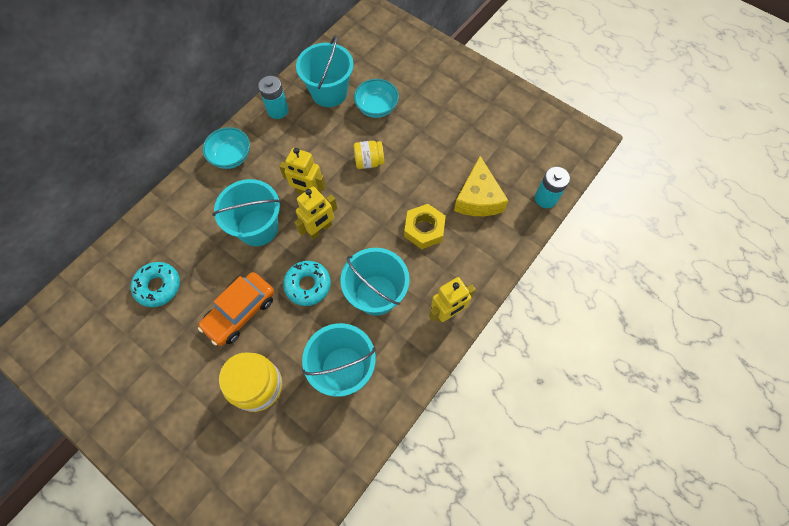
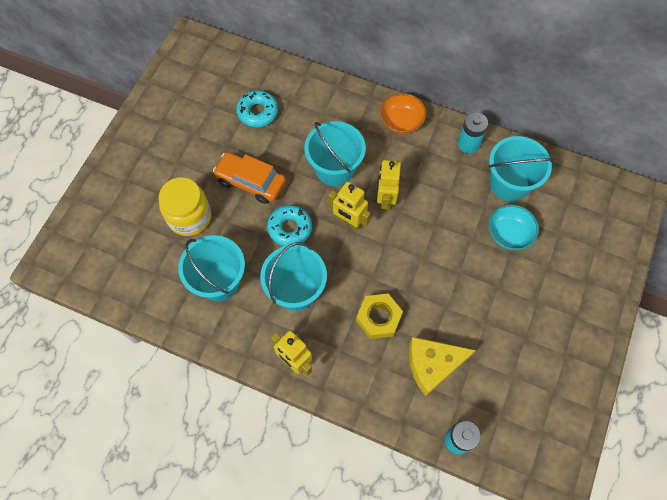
camera: 75 degrees right, 0 degrees up
turquoise bowl [202,127,250,169] -> orange bowl [380,93,426,134]
yellow jar [354,141,384,169] -> none

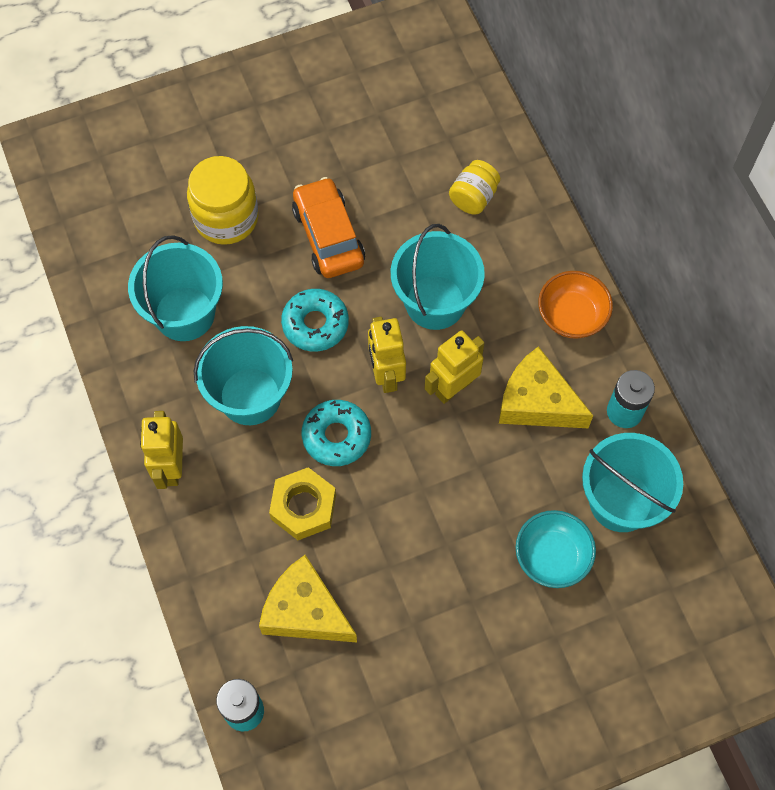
camera: 45 degrees right, 0 degrees up
turquoise donut [236,90,278,127] -> turquoise donut moved to [302,400,371,466]
none -> yellow jar [449,160,500,215]
none -> yellow cheese [499,346,593,428]

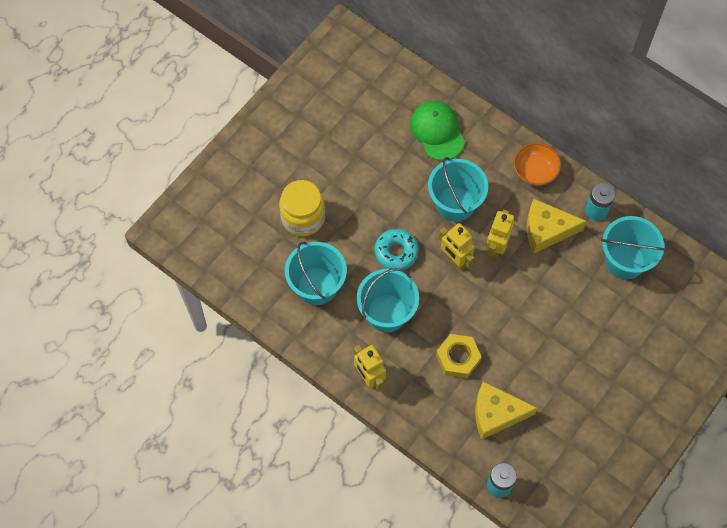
camera: 30 degrees left, 0 degrees up
orange car [292,177,365,278] -> none
turquoise donut [302,400,371,466] -> none
yellow jar [449,160,500,215] -> green cap [410,101,465,161]
turquoise bowl [516,510,596,588] -> none

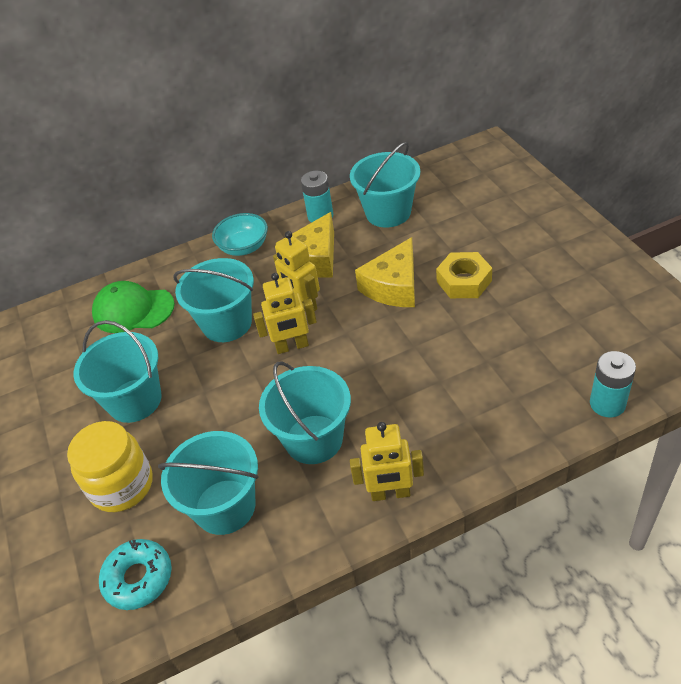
camera: 55 degrees left, 20 degrees down
turquoise donut [374,229,419,270] -> turquoise donut moved to [99,539,172,610]
yellow nut [436,334,482,378] -> yellow nut moved to [436,252,492,298]
yellow cheese [475,382,538,439] -> yellow cheese moved to [355,237,415,307]
orange bowl [514,143,561,186] -> turquoise bowl [212,213,268,256]
none -> turquoise bucket [73,320,162,423]

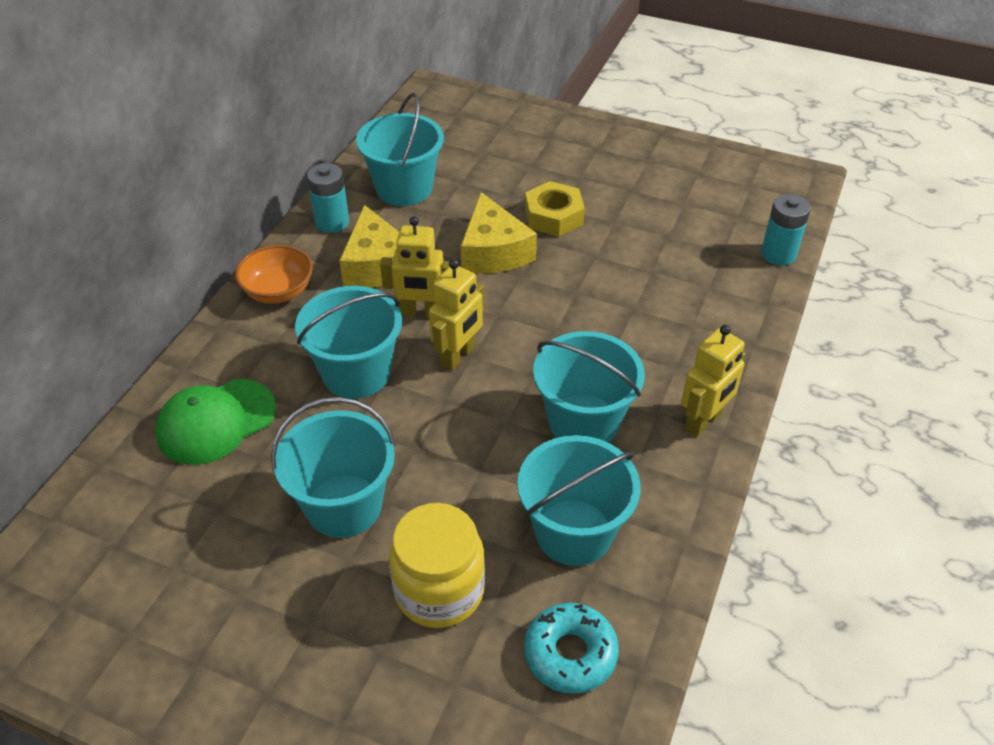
camera: 50 degrees left, 0 degrees up
turquoise bowl [212,213,268,256] -> orange bowl [235,245,313,304]

